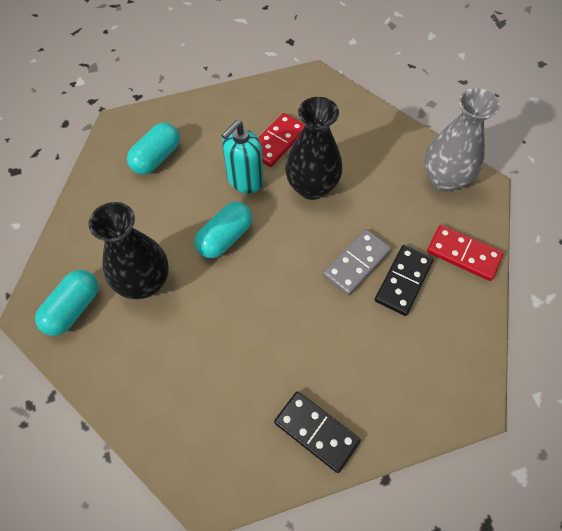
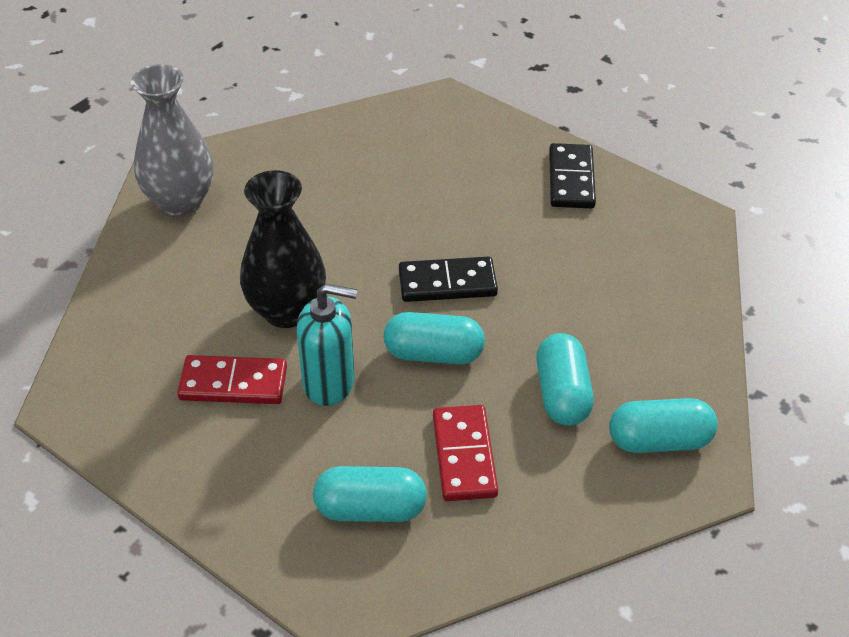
camera: 125 degrees left, 15 degrees down
black vase [88,202,169,299] -> turquoise capsule [536,333,594,426]
grey domino [323,229,391,296] -> none
black domino [375,245,434,316] -> black domino moved to [399,257,498,302]
red domino [427,225,504,281] -> red domino moved to [433,405,498,501]

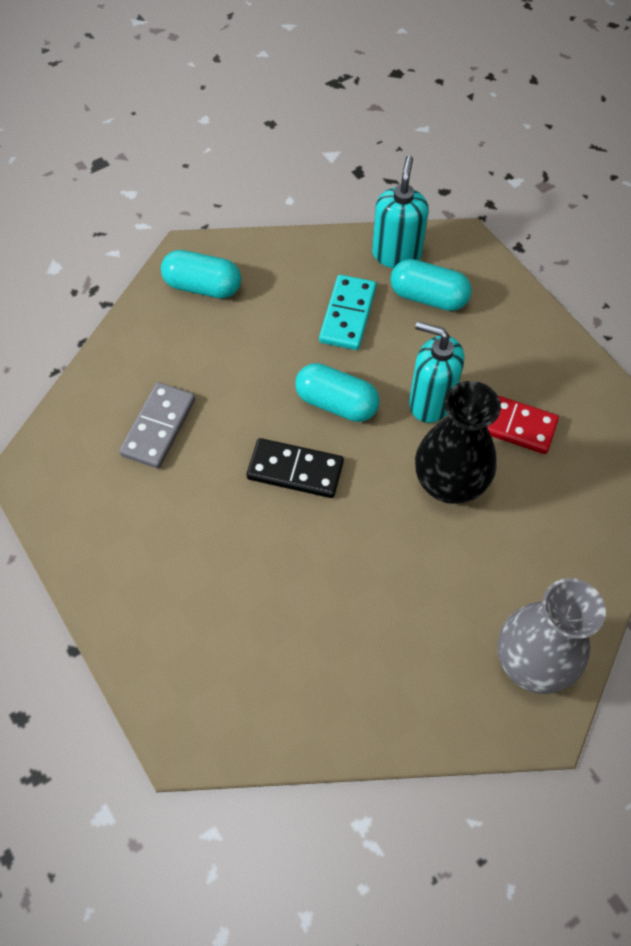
camera: 160 degrees left, 15 degrees up
red domino [433,405,498,501] -> turquoise domino [319,275,377,350]
turquoise capsule [536,333,594,426] -> none
black domino [549,143,596,209] -> none
none -> grey domino [119,382,195,469]
none -> turquoise soap dispenser [372,155,429,268]

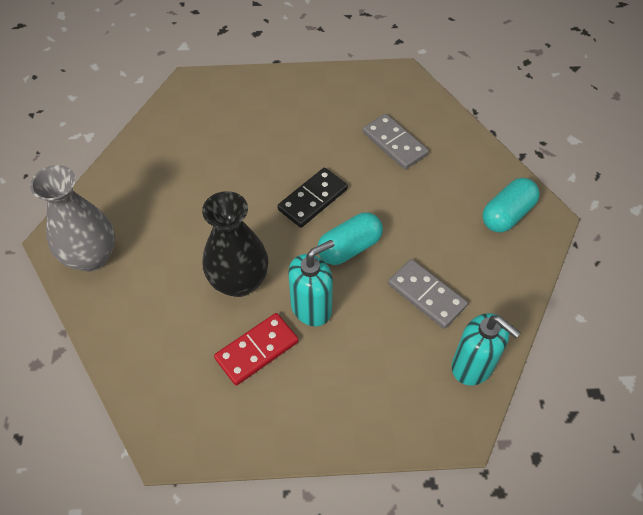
camera: 120 degrees right, 5 degrees down
turquoise domino [319,275,377,350] -> grey domino [388,259,468,329]
turquoise capsule [390,259,472,311] -> none

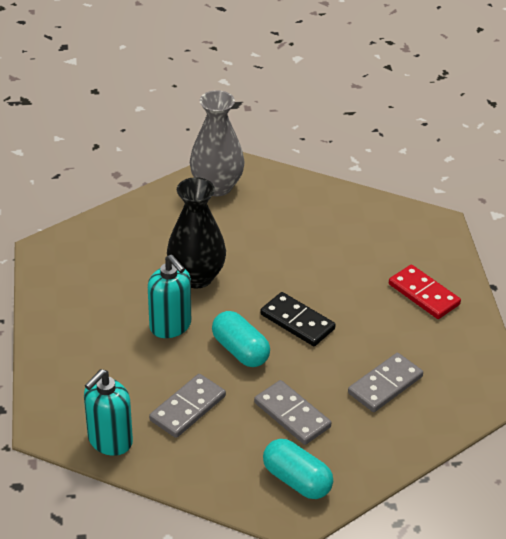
camera: 85 degrees right, 15 degrees down
red domino [214,313,299,386] -> red domino moved to [389,265,461,319]
none -> grey domino [254,380,331,445]

